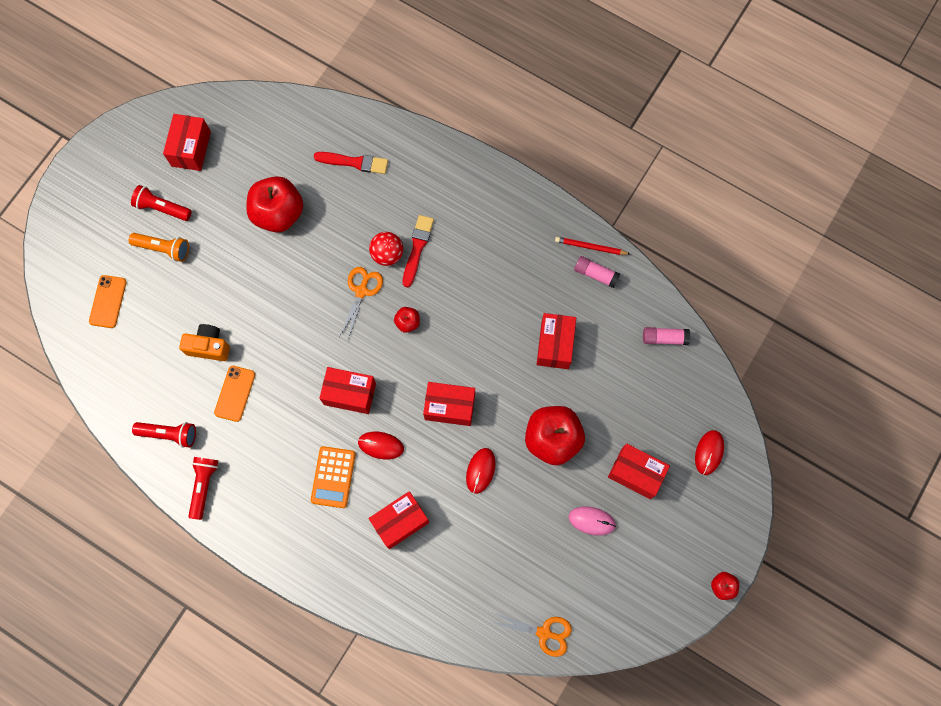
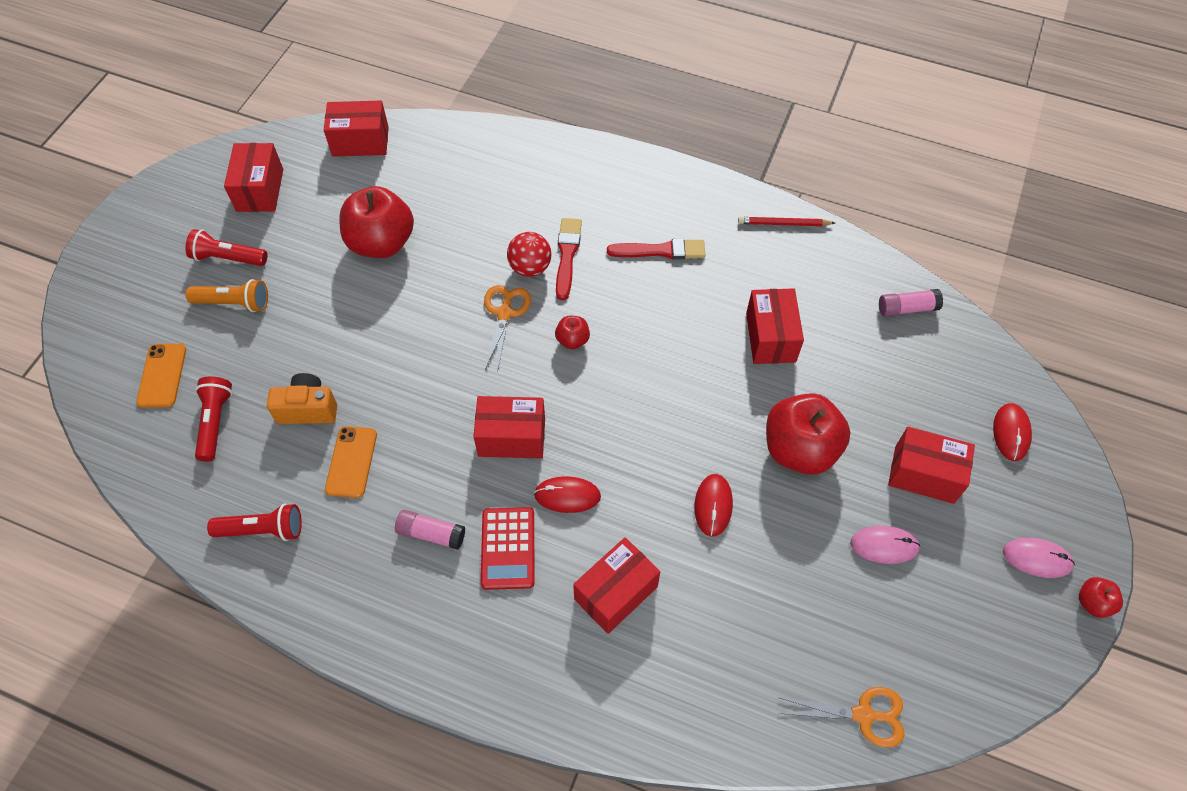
camera: 10 degrees left, 15 degrees down
red flashlight [189,457,218,520] -> red flashlight moved to [195,376,232,462]
orange calculator [311,446,356,508] -> red calculator [481,507,534,590]
red brush [314,152,388,174] -> red brush moved to [607,238,705,259]
red box [423,382,475,426] -> red box moved to [324,101,389,157]
pink glue stick [574,256,620,288] -> pink glue stick moved to [395,510,465,550]
none -> pink mouse [1003,538,1075,578]

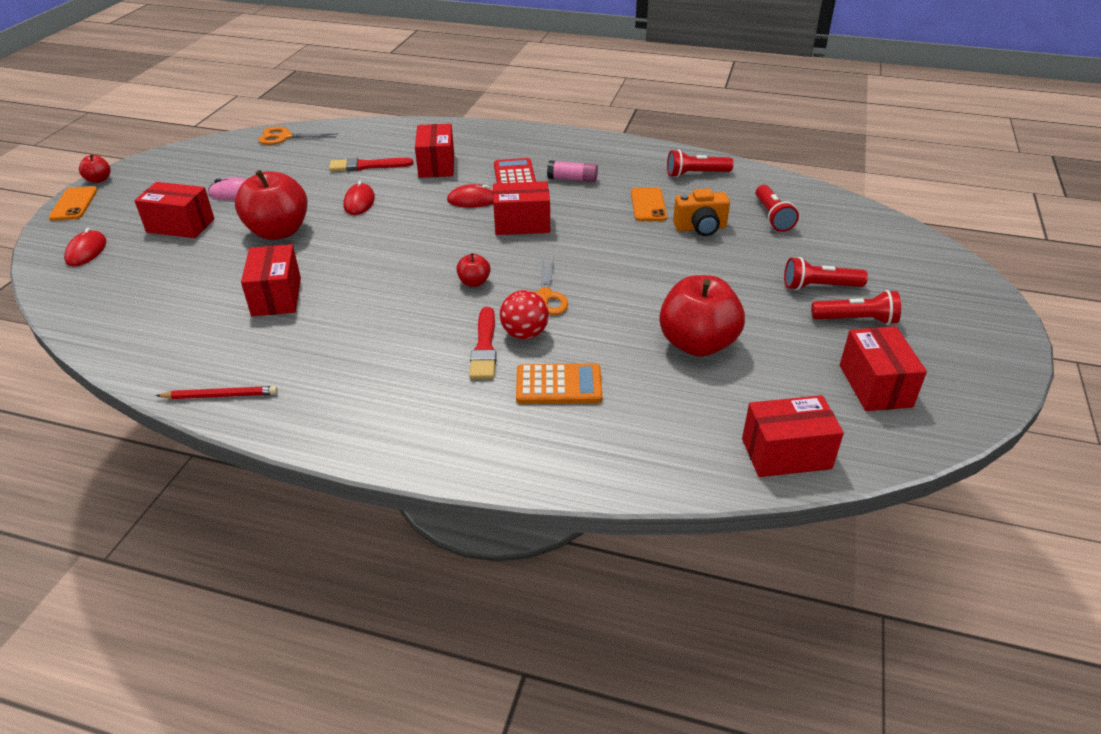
camera: 175 degrees right, 20 degrees down
orange phone [136,343,186,408] -> orange phone moved to [49,186,97,221]
orange flashlight [186,279,268,312] -> red flashlight [784,257,868,290]
red box [573,537,660,634] -> red box turned 45 degrees counterclockwise [415,124,454,178]
red brush [607,238,705,259] -> red brush moved to [329,158,413,171]
pink glue stick [879,289,943,317] -> none
pink mouse [1003,538,1075,578] -> none
none -> orange calculator [516,363,603,404]

